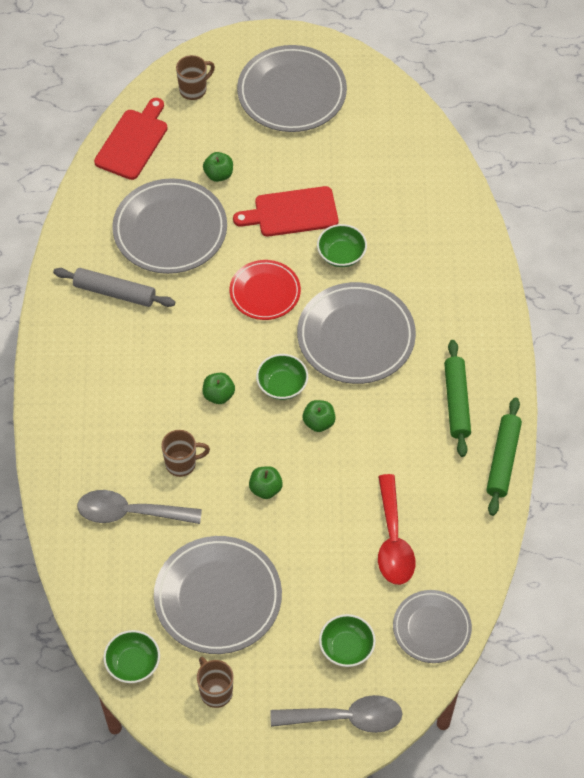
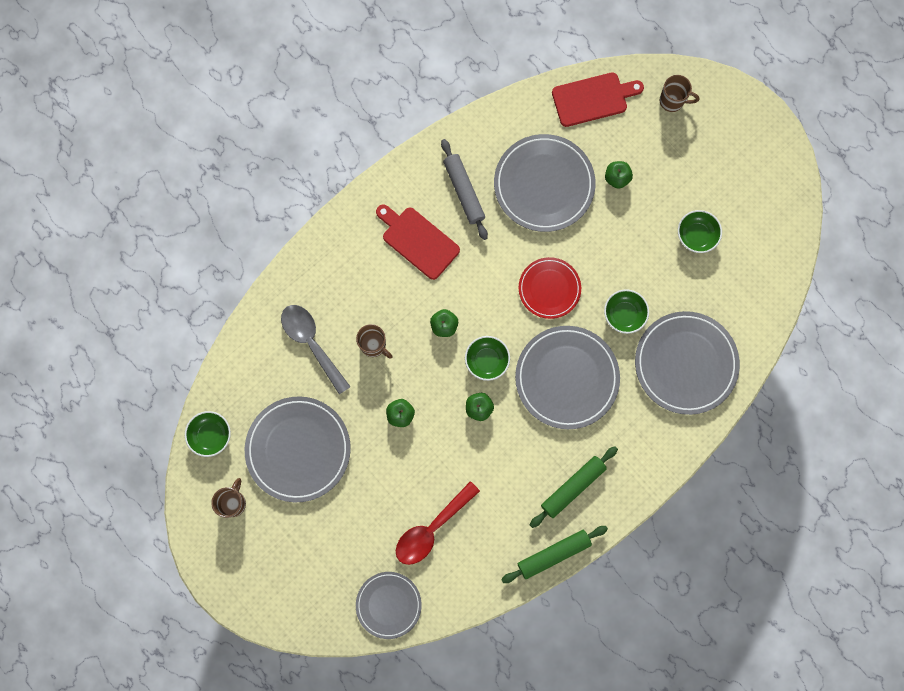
camera: 50 degrees right, 20 degrees up
red cutting board [233,186,338,237] -> red cutting board moved to [376,204,460,280]
grey plate [237,45,347,132] -> grey plate moved to [635,311,740,415]
grey spoon [270,695,403,733] -> none
green bowl [319,614,376,667] -> green bowl moved to [678,210,722,253]

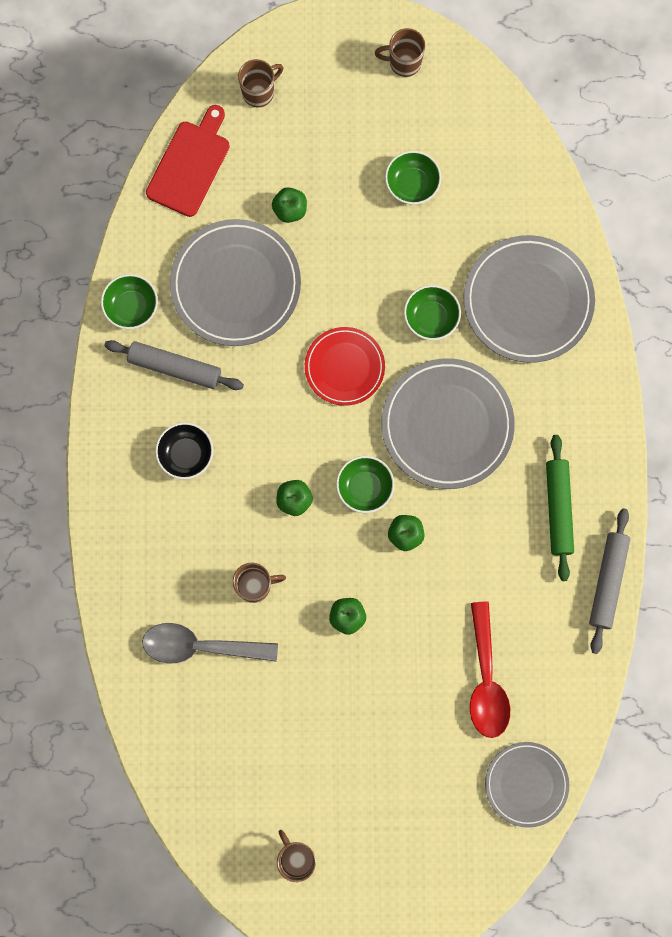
camera: 50 degrees left, 0 degrees up
green bowl [185,411,231,457] -> green bowl moved to [101,274,158,329]
grey plate [245,396,351,502] -> none
red cutting board [376,204,460,280] -> black bowl [155,422,213,479]
green rolling pin [501,526,608,583] -> grey rolling pin [589,508,630,654]
none -> brown mug [375,28,425,77]

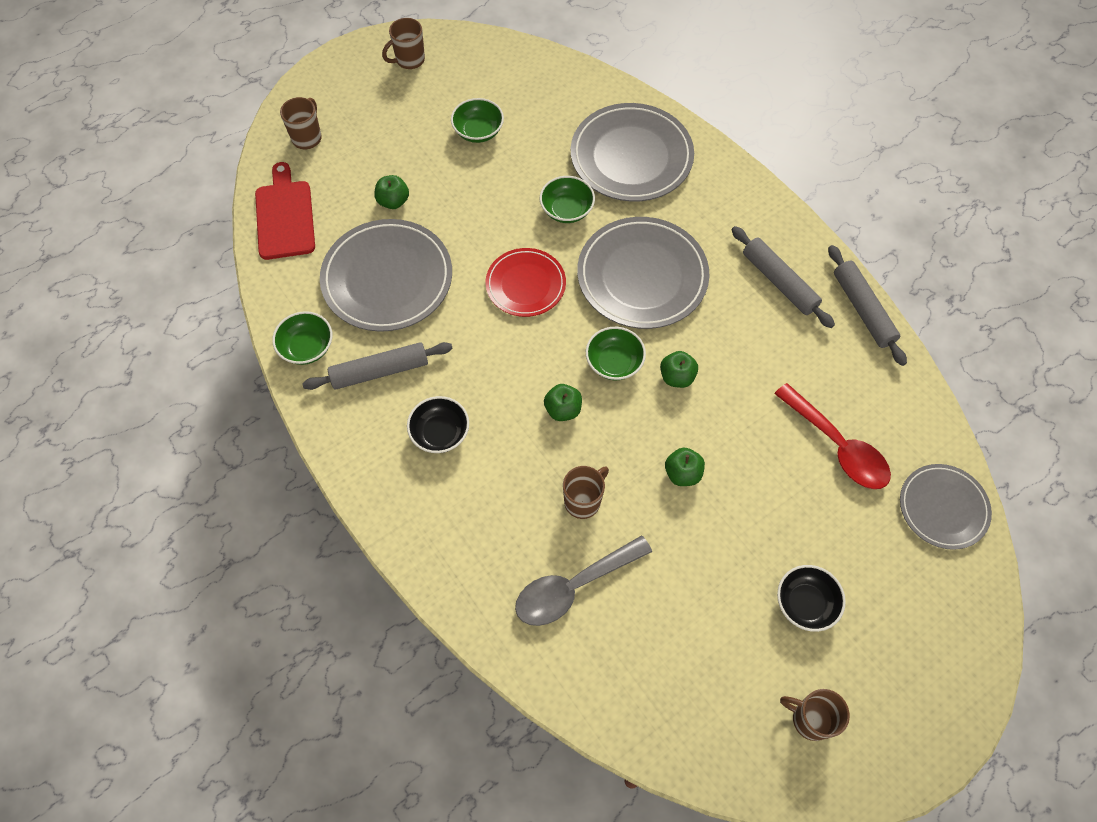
camera: 35 degrees left, 15 degrees down
green rolling pin [546,435,574,581] -> grey rolling pin [732,226,835,328]
none -> black bowl [777,565,846,632]

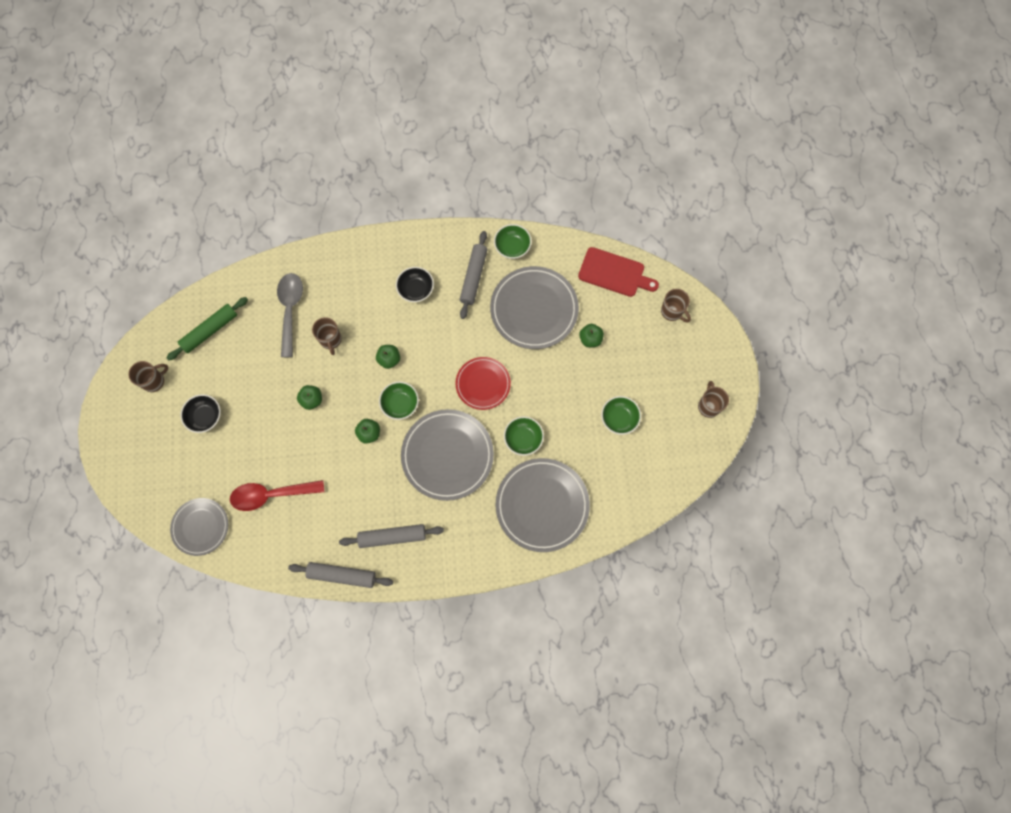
camera: 120 degrees right, 10 degrees up
none -> green rolling pin [167,297,248,360]

